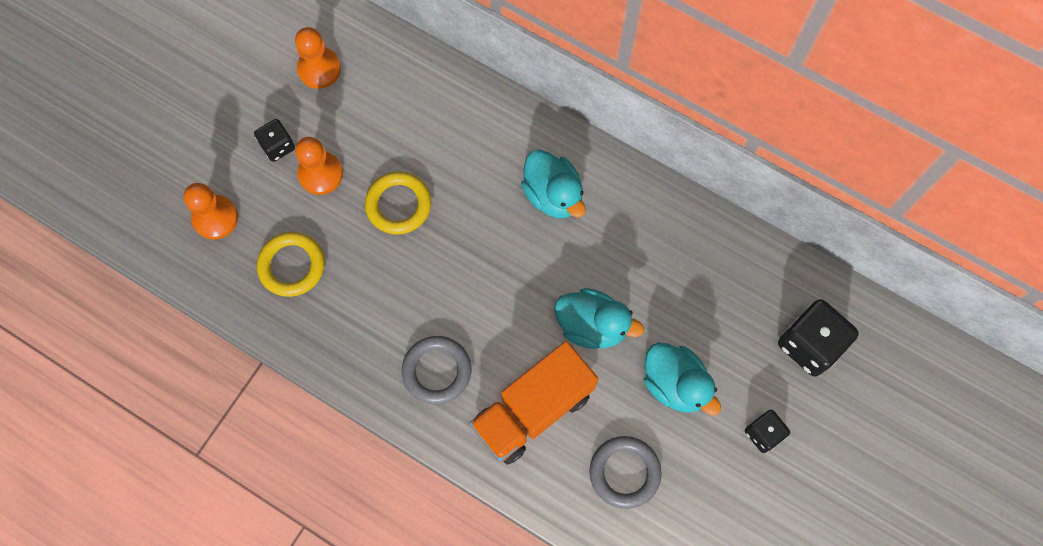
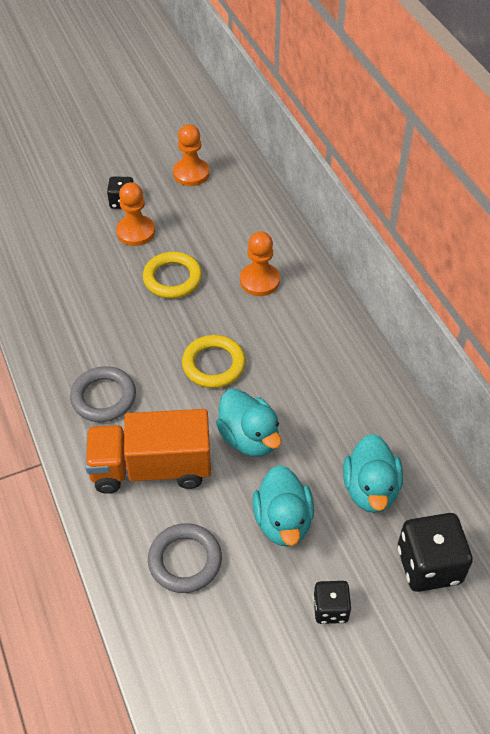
camera: 35 degrees right, 20 degrees down
orange pawn [184,183,238,240] -> orange pawn moved to [240,231,280,296]
yellow ring [257,232,325,297] -> yellow ring moved to [182,335,246,388]
turquoise duck [521,150,586,218] -> turquoise duck moved to [343,434,403,513]

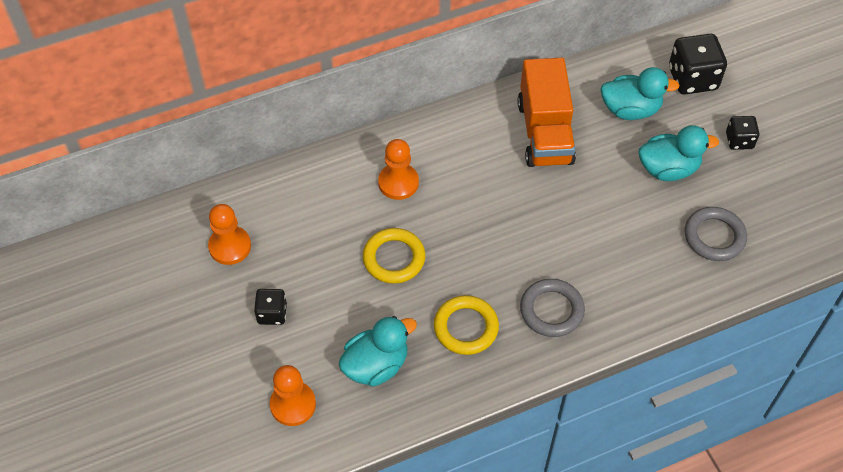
camera: 90 degrees left, 5 degrees up
orange truck [85,409,211,494] -> orange truck moved to [517,58,576,167]
orange pawn [116,182,155,246] -> orange pawn moved to [270,365,316,426]
yellow ring [182,335,246,388] -> yellow ring moved to [434,295,499,355]
turquoise duck [216,389,281,457] -> turquoise duck moved to [339,316,417,387]

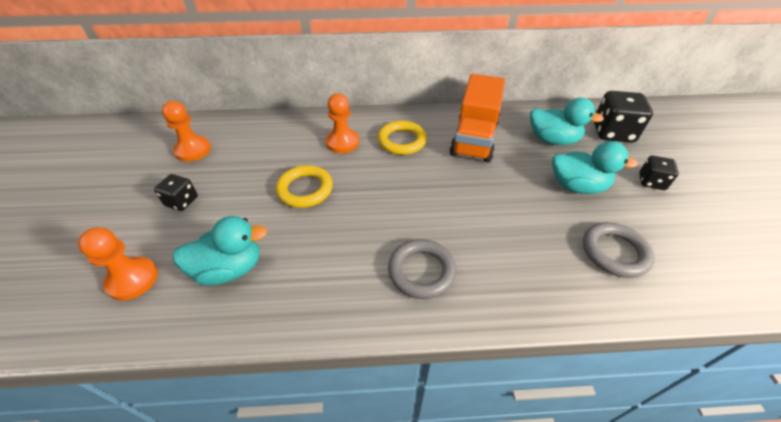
camera: 20 degrees right, 10 degrees down
yellow ring [434,295,499,355] -> yellow ring moved to [378,121,427,155]

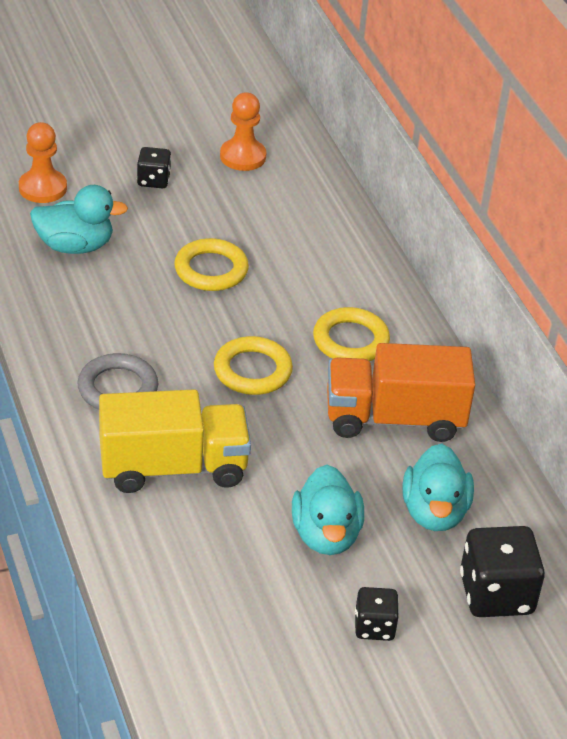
camera: 70 degrees right, 5 degrees down
turquoise duck [172,216,267,285] -> turquoise duck turned 60 degrees counterclockwise [30,185,128,254]
orange pawn [325,93,359,153] -> none
grey ring [583,222,654,278] -> none
none -> yellow truck [99,389,251,493]
none -> yellow ring [214,336,293,395]

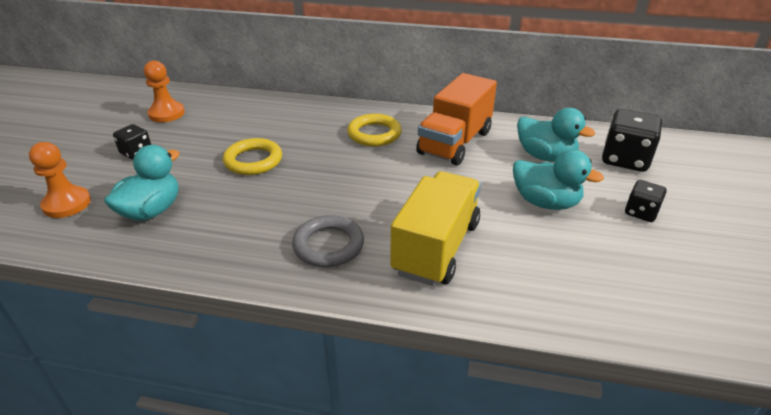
camera: 55 degrees left, 5 degrees down
yellow ring [214,336,293,395] -> none

